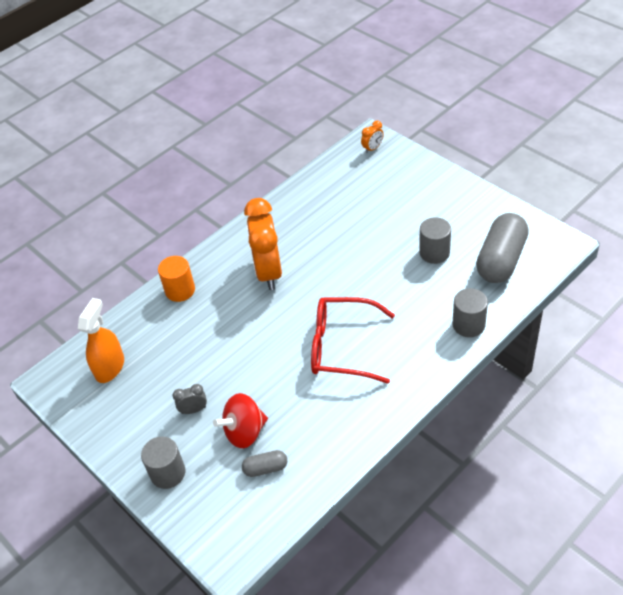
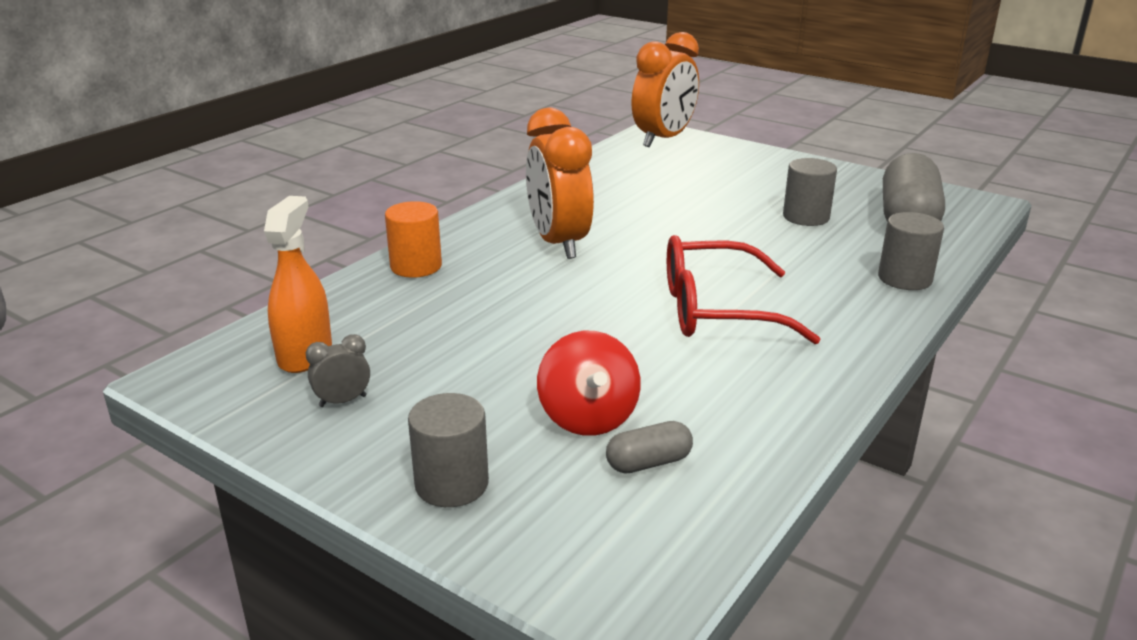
camera: 15 degrees left, 20 degrees down
grey clock [173,384,207,414] -> grey clock moved to [306,334,370,407]
red spinning top [213,393,268,448] -> red spinning top turned 60 degrees counterclockwise [537,331,641,436]
orange clock [361,121,384,153] -> orange clock [631,32,699,147], size x2.39

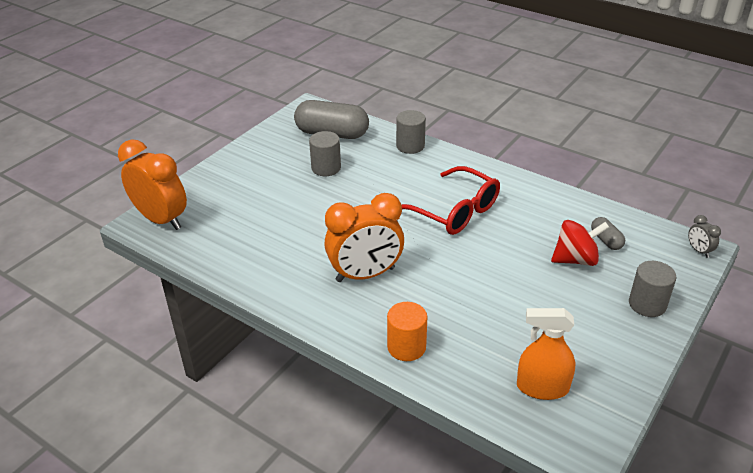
camera: 90 degrees left, 10 degrees up
grey clock [306,334,370,407] -> grey clock moved to [688,215,721,258]
red glasses [667,235,820,344] -> red glasses turned 45 degrees counterclockwise [402,166,500,235]

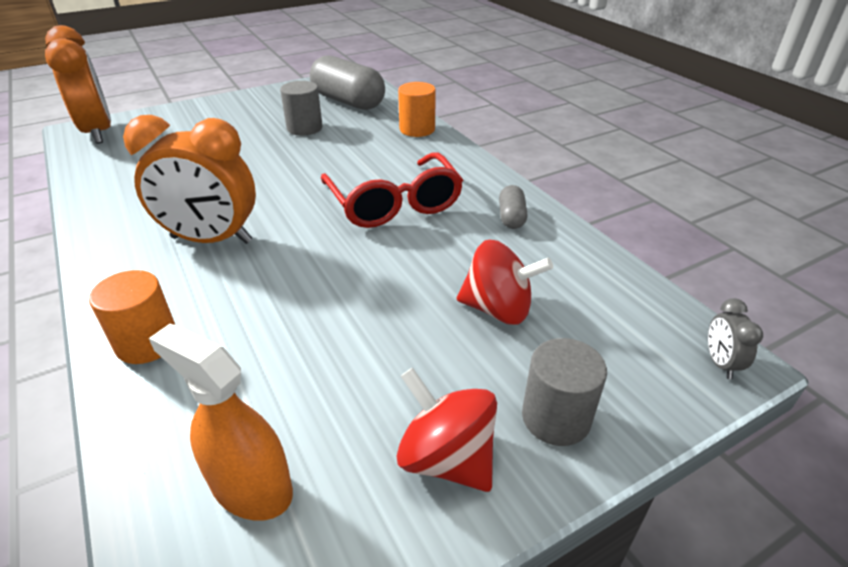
camera: 25 degrees right, 0 degrees up
grey cylinder [396,110,426,154] -> orange cylinder [398,82,436,137]
grey capsule [591,217,625,250] -> grey capsule moved to [499,185,527,229]
none -> red spinning top [396,368,497,492]

